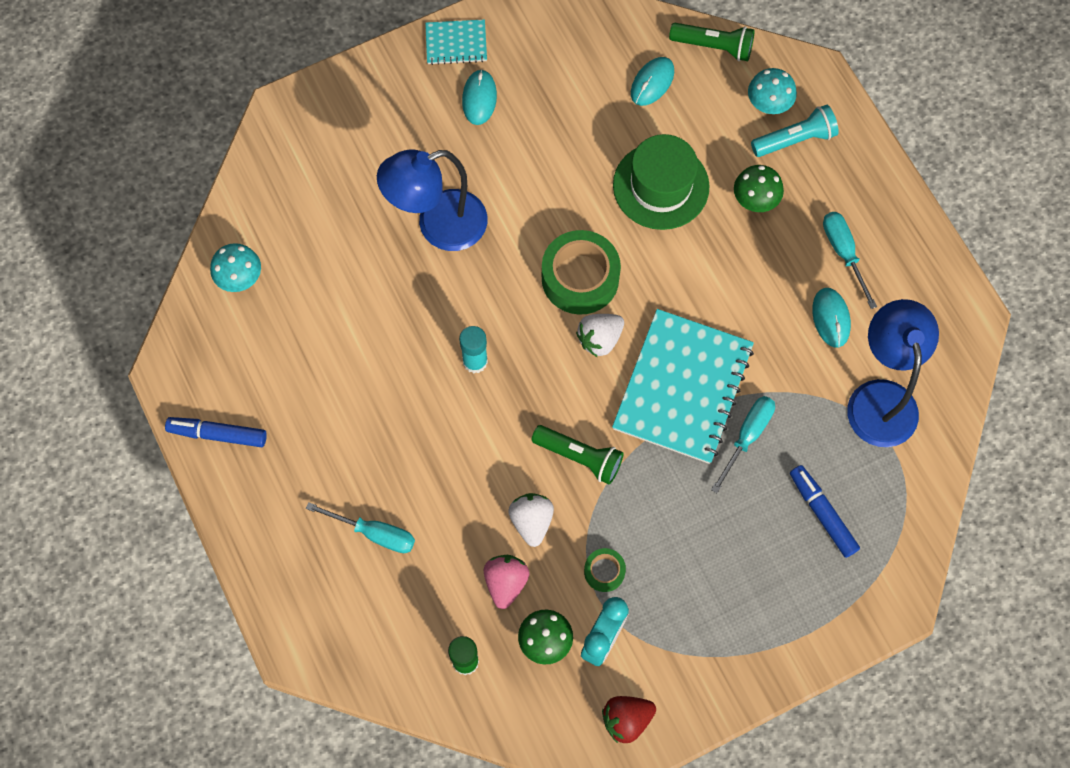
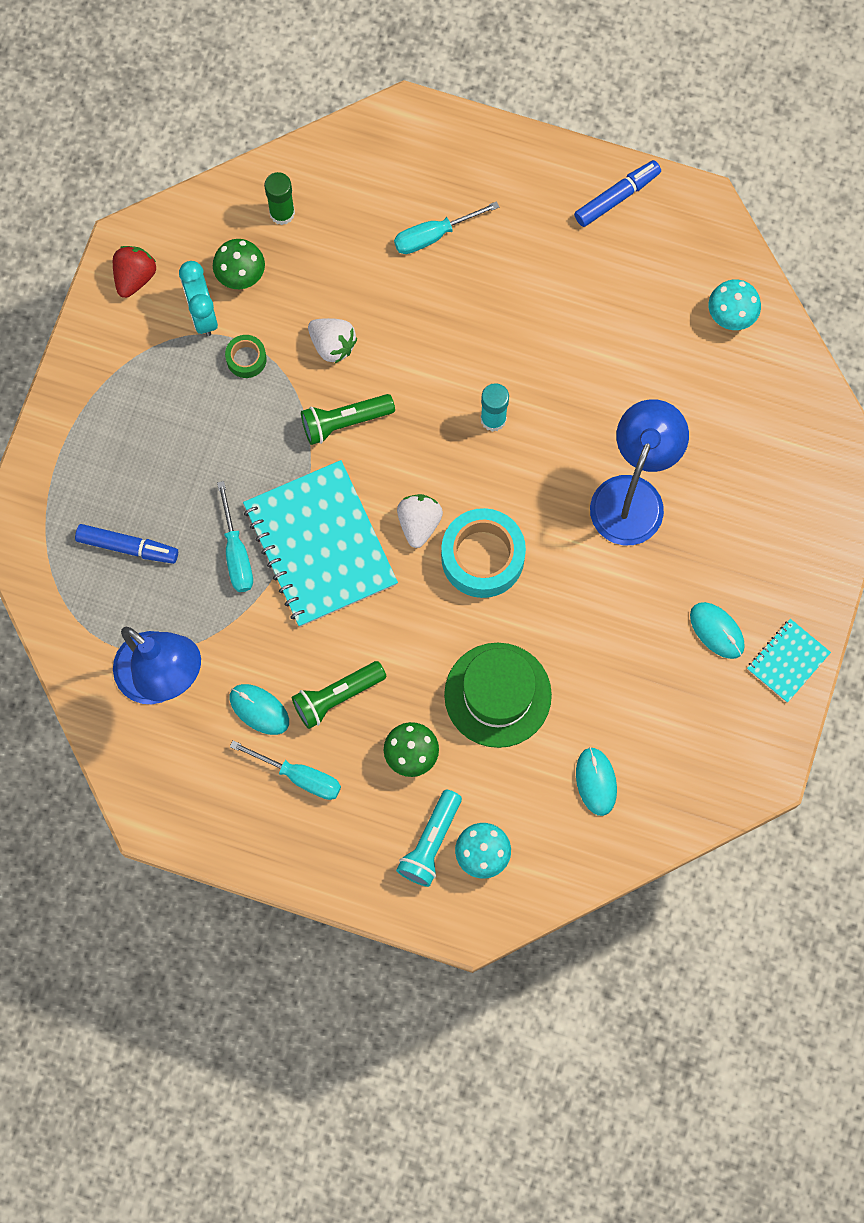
camera: 135 degrees right, 5 degrees up
pink strawberry [484,555,530,609] -> none
green tape [542,230,621,315] -> turquoise tape [441,508,526,598]
green flashlight [669,23,755,61] -> green flashlight moved to [292,661,386,729]

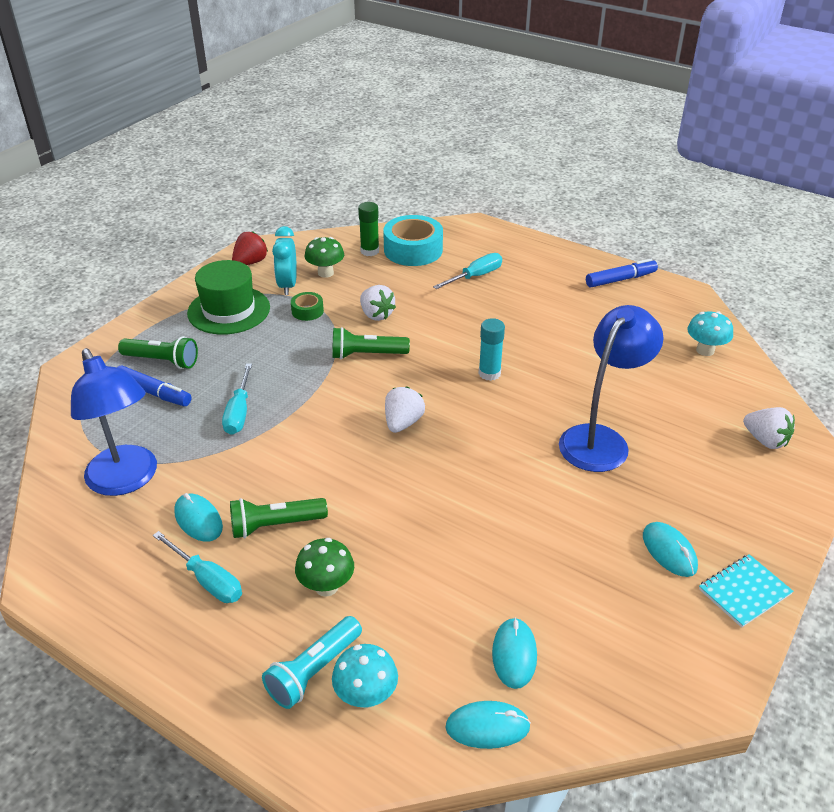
camera: 15 degrees right, 35 degrees down
turquoise notebook [243,460,398,627] -> none
turquoise screwdriver [394,201,499,254] -> turquoise screwdriver turned 150 degrees clockwise [433,253,502,289]
turquoise tape [441,508,526,598] -> turquoise tape moved to [383,215,443,266]
green hat [444,643,552,748] -> green hat moved to [187,260,270,335]
none -> green flashlight [118,336,198,369]
none -> turquoise mouse [445,701,531,749]
none -> white strawberry [743,407,795,449]

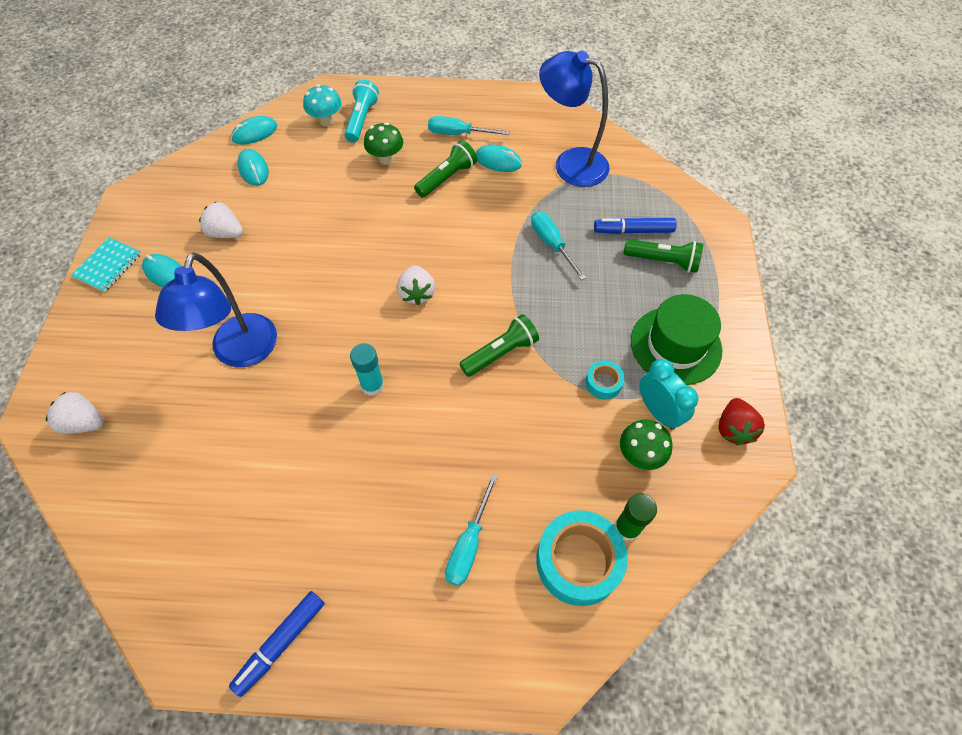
camera: 150 degrees right, 20 degrees up
green flashlight [118,336,198,369] -> green flashlight turned 150 degrees counterclockwise [623,239,703,273]
green tape [291,292,324,321] -> turquoise tape [585,360,625,400]
white strawberry [360,285,396,321] -> white strawberry moved to [199,202,243,238]
turquoise mushroom [687,311,733,356] -> none

